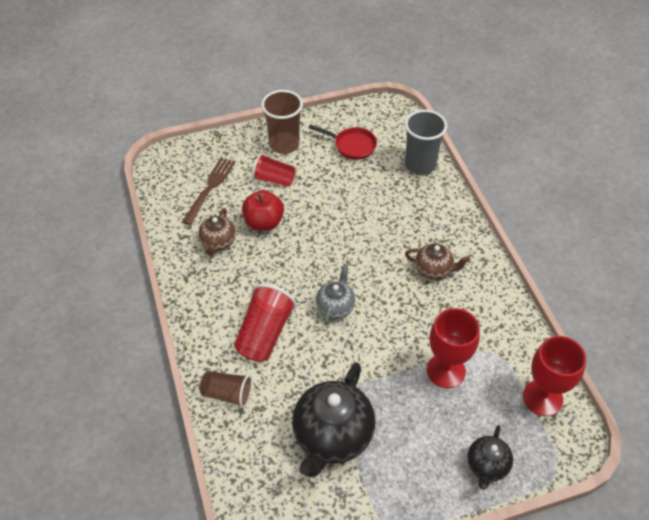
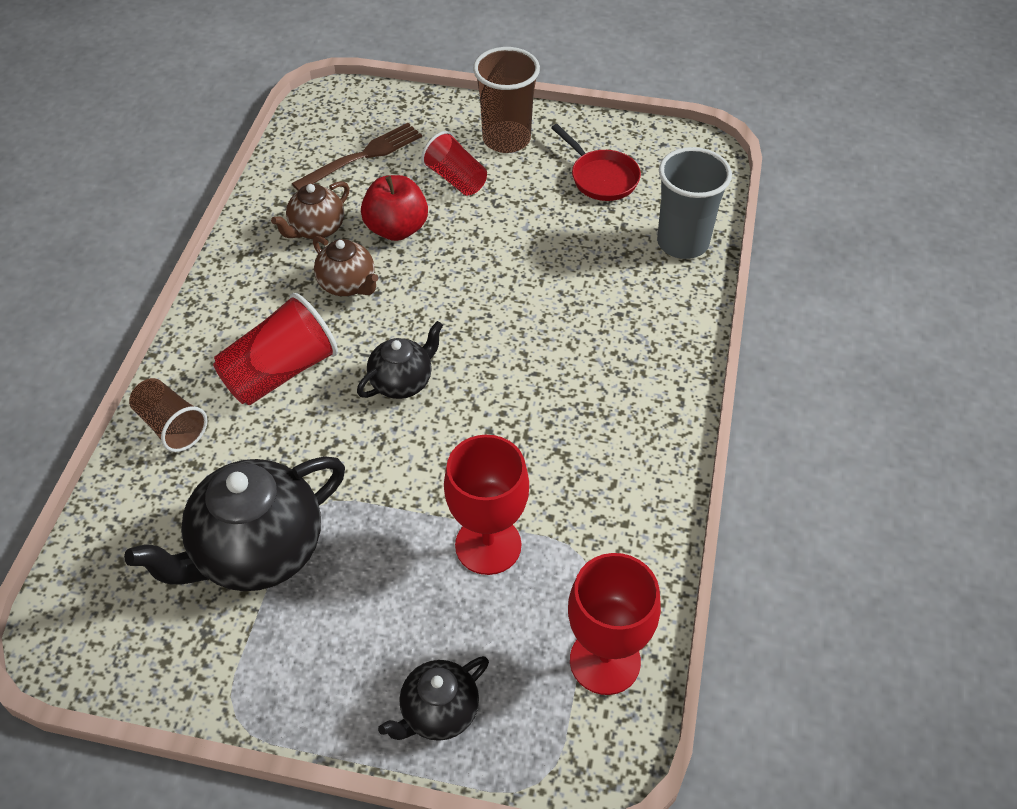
camera: 30 degrees right, 0 degrees up
grey teapot [316,264,355,326] -> black teapot [357,321,443,399]
brown teapot [405,243,470,279] -> brown teapot moved to [313,236,378,296]

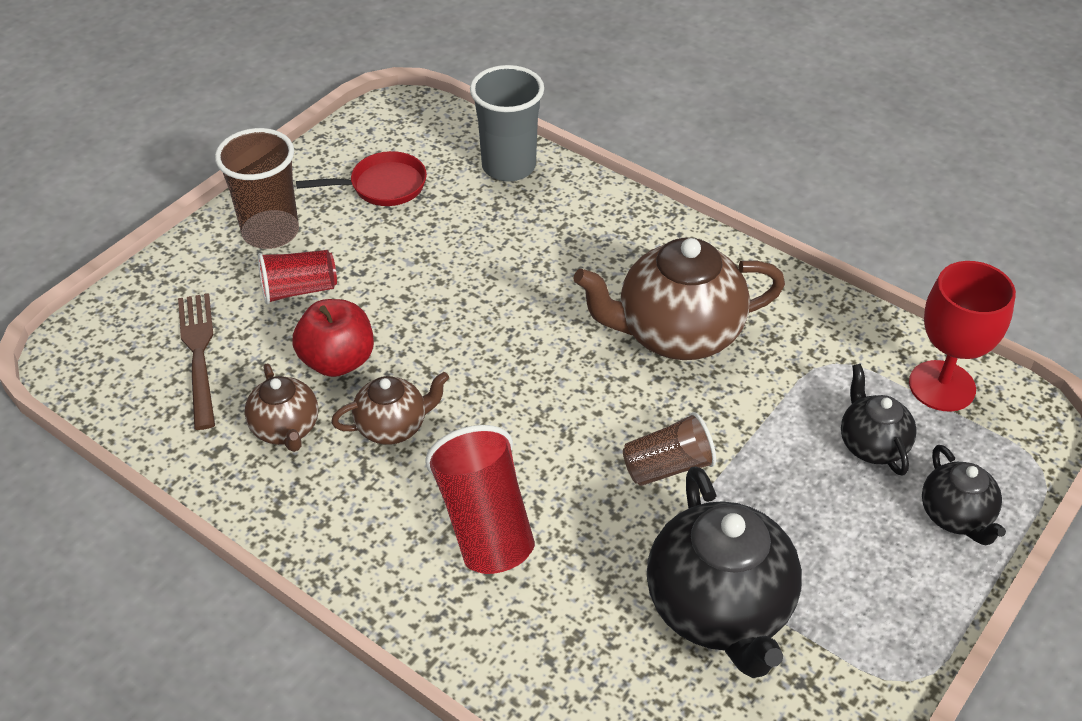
camera: 65 degrees left, 5 degrees down
brown cup [129,378,208,452] -> brown cup moved to [623,412,716,486]
black teapot [357,321,443,399] -> black teapot moved to [841,364,917,476]
red goblet [444,435,529,575] -> none
none -> brown teapot [573,238,785,360]

